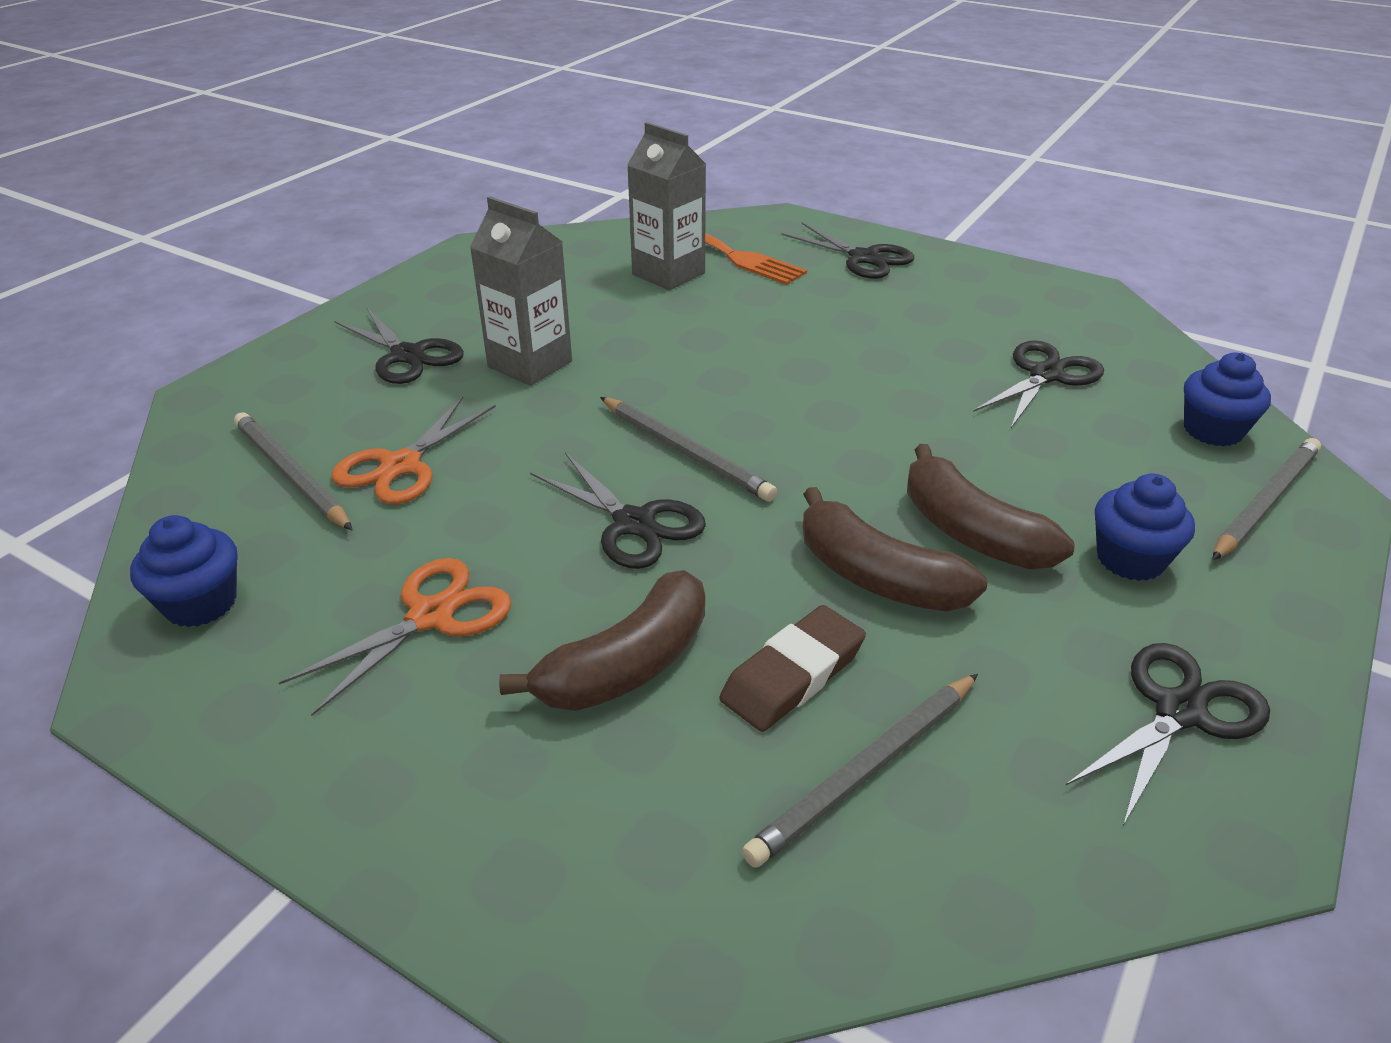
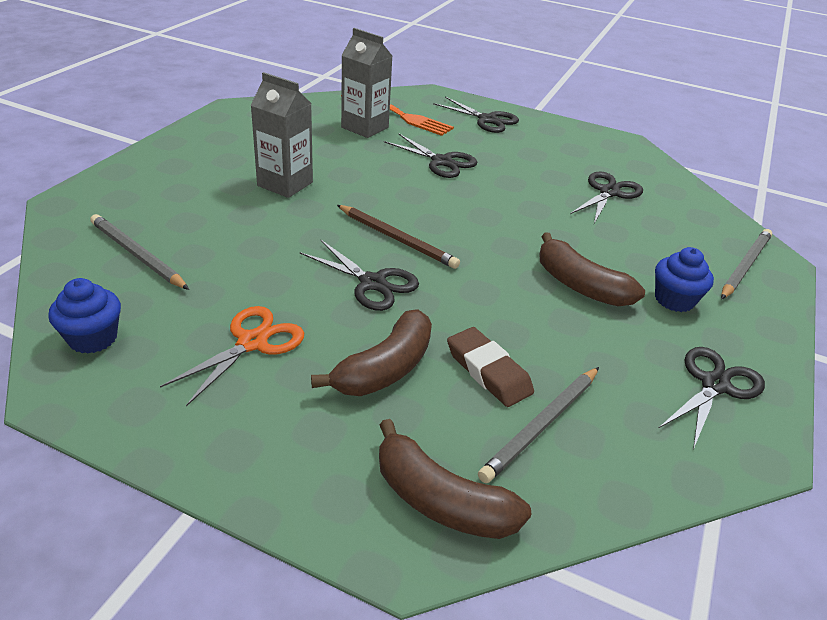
camera: 10 degrees left, 0 degrees up
orange scissors [331,397,496,504] -> none
black scissors [334,307,464,384] -> black scissors moved to [384,133,477,178]
grey pencil [600,397,777,501] -> brown pencil [337,205,460,269]
brown eraser [719,605,866,732] -> brown eraser turned 75 degrees counterclockwise [447,327,534,407]
brown banana [803,487,987,611] -> brown banana moved to [379,419,531,539]
blue cupcake [1184,353,1271,447] -> none

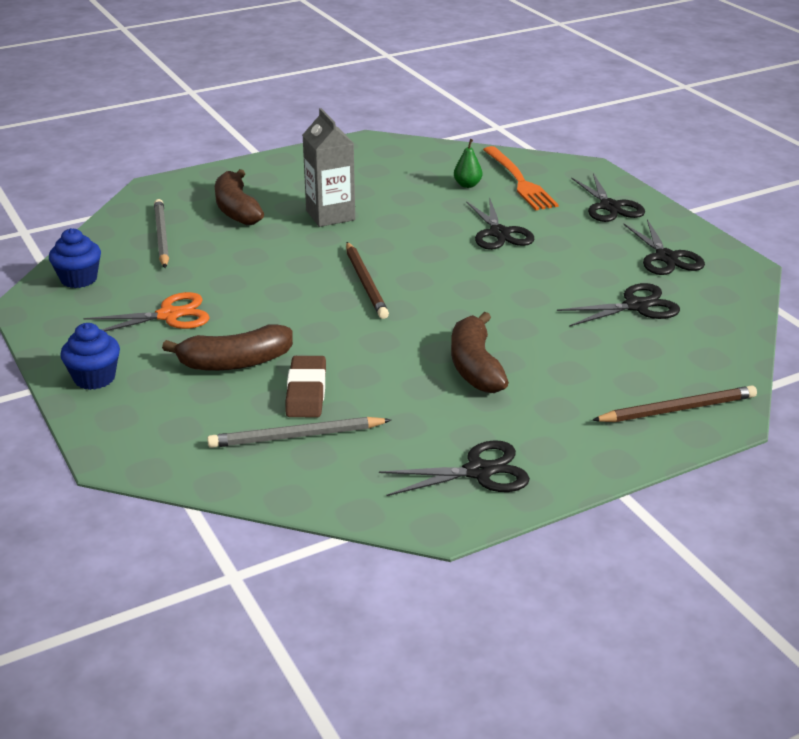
camera: 40 degrees right, 5 degrees down
black scissors [300,239,419,311] -> black scissors moved to [624,219,705,275]
grey carton [341,28,392,138] -> green pear [454,139,482,188]
brown banana [379,419,531,539] -> brown banana moved to [215,169,264,225]
blue cupcake [655,247,714,312] -> blue cupcake moved to [60,323,120,390]
grey pencil [721,229,772,299] -> brown pencil [592,386,757,422]

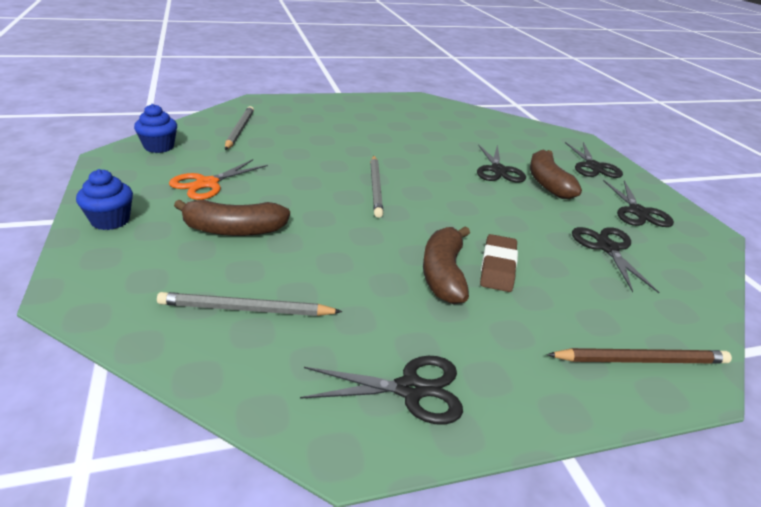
camera: 10 degrees right, 0 degrees up
orange scissors [83,292,210,331] -> orange scissors turned 135 degrees clockwise [169,159,268,200]
brown banana [215,169,264,225] -> brown banana moved to [530,150,582,199]
brown eraser [285,356,326,417] -> brown eraser moved to [480,234,518,292]
grey carton [303,108,355,227] -> none
brown pencil [346,242,389,319] -> grey pencil [370,156,383,218]
green pear [454,139,482,188] -> none
orange fork [483,146,559,210] -> none
black scissors [557,283,680,327] -> black scissors turned 90 degrees counterclockwise [572,227,659,293]

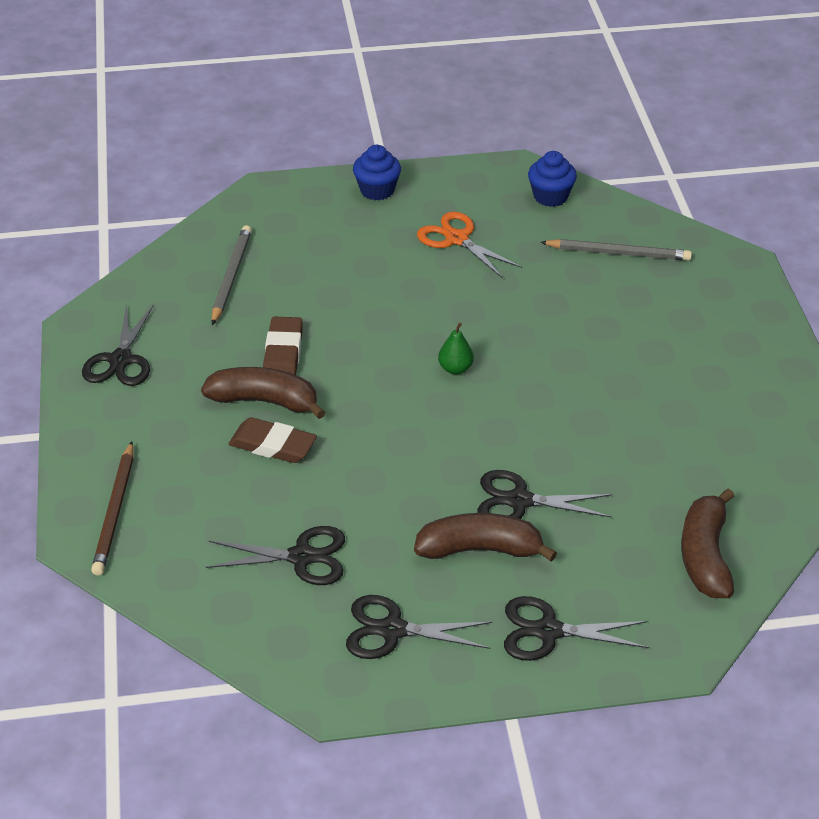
camera: 100 degrees right, 10 degrees up
brown banana [174,200,290,236] -> brown banana moved to [681,489,735,598]
grey pencil [370,156,383,218] -> green pear [438,323,474,374]
none -> brown eraser [263,317,303,375]

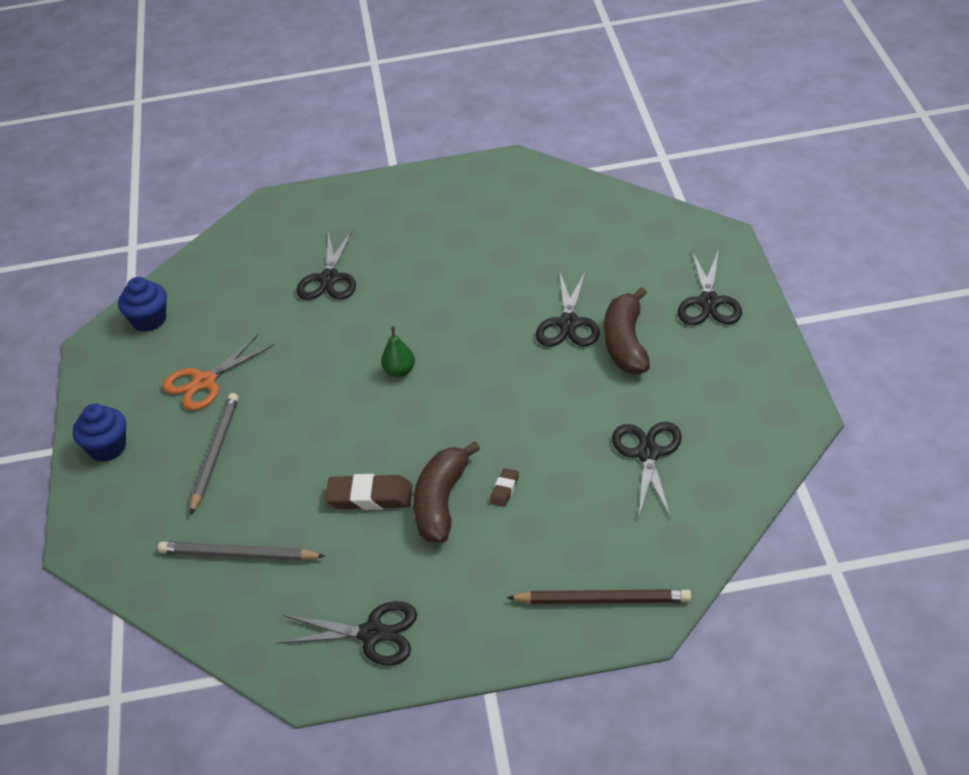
camera: 85 degrees left, 0 degrees up
brown eraser [228,417,317,463] -> brown eraser [490,468,519,507], size x0.51
black scissors [346,595,492,659] -> black scissors moved to [296,230,356,300]
grey pencil [540,239,692,261] -> grey pencil moved to [190,393,239,515]
brown banana [681,489,735,598] -> none

